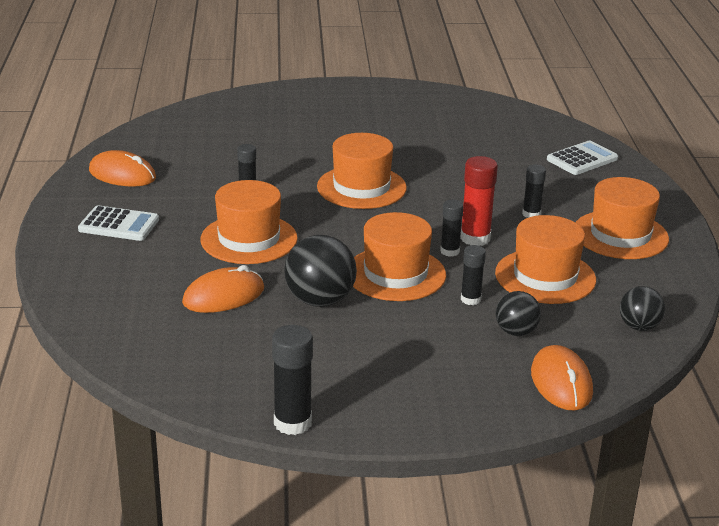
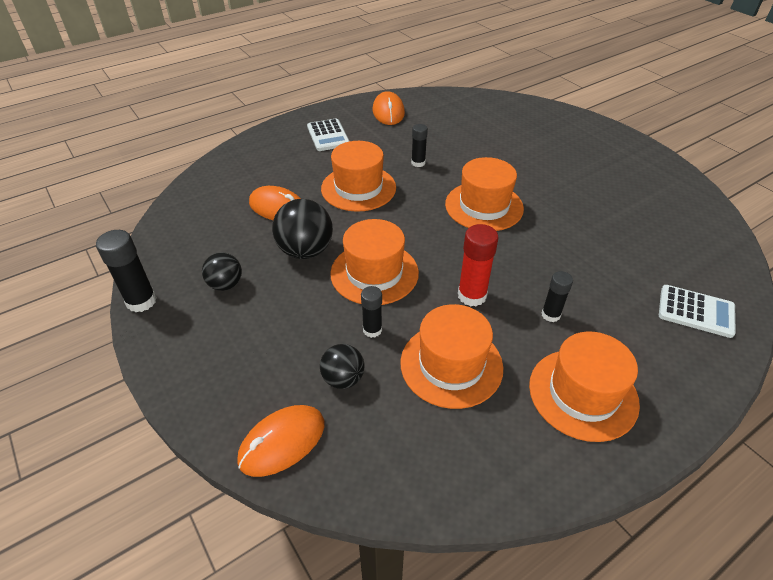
camera: 60 degrees right, 15 degrees up
black glue stick [440,200,464,257] -> none
black ball [620,286,665,331] -> black ball moved to [202,252,242,291]

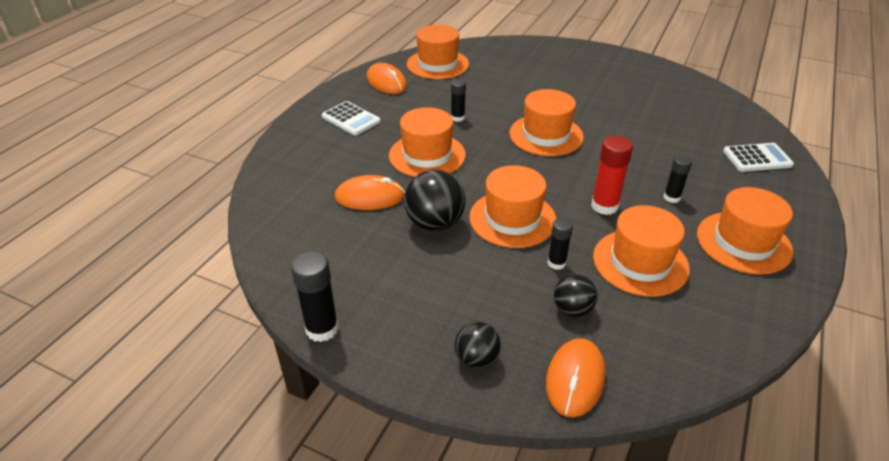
camera: 30 degrees left, 5 degrees down
black ball [202,252,242,291] -> black ball moved to [455,322,501,369]
none -> orange hat [407,25,469,79]

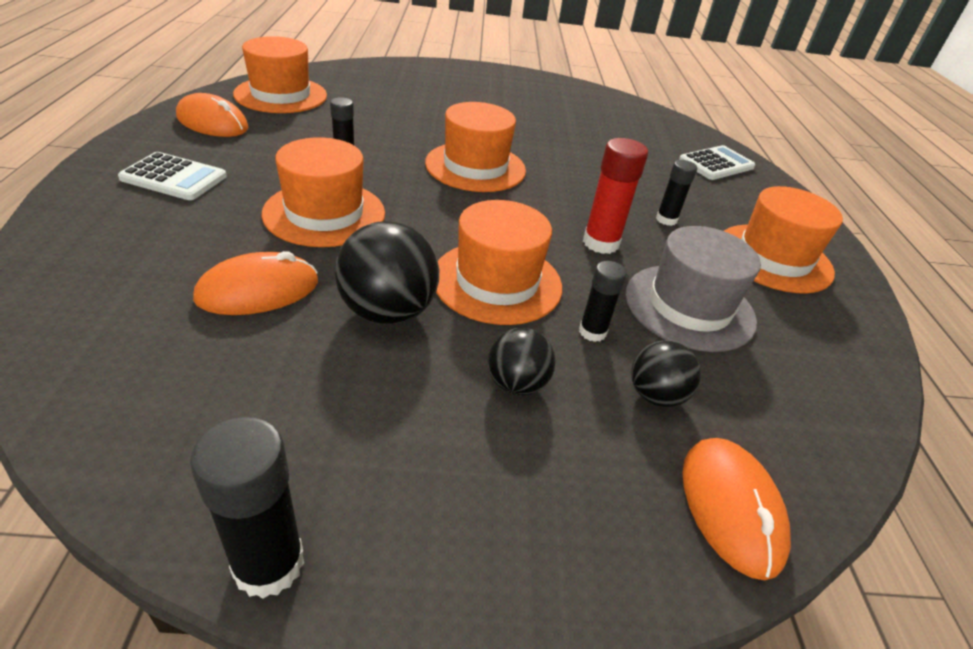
camera: 30 degrees left, 0 degrees up
black ball [455,322,501,369] -> black ball moved to [488,328,556,396]
orange hat [593,205,690,297] -> grey hat [625,226,761,352]

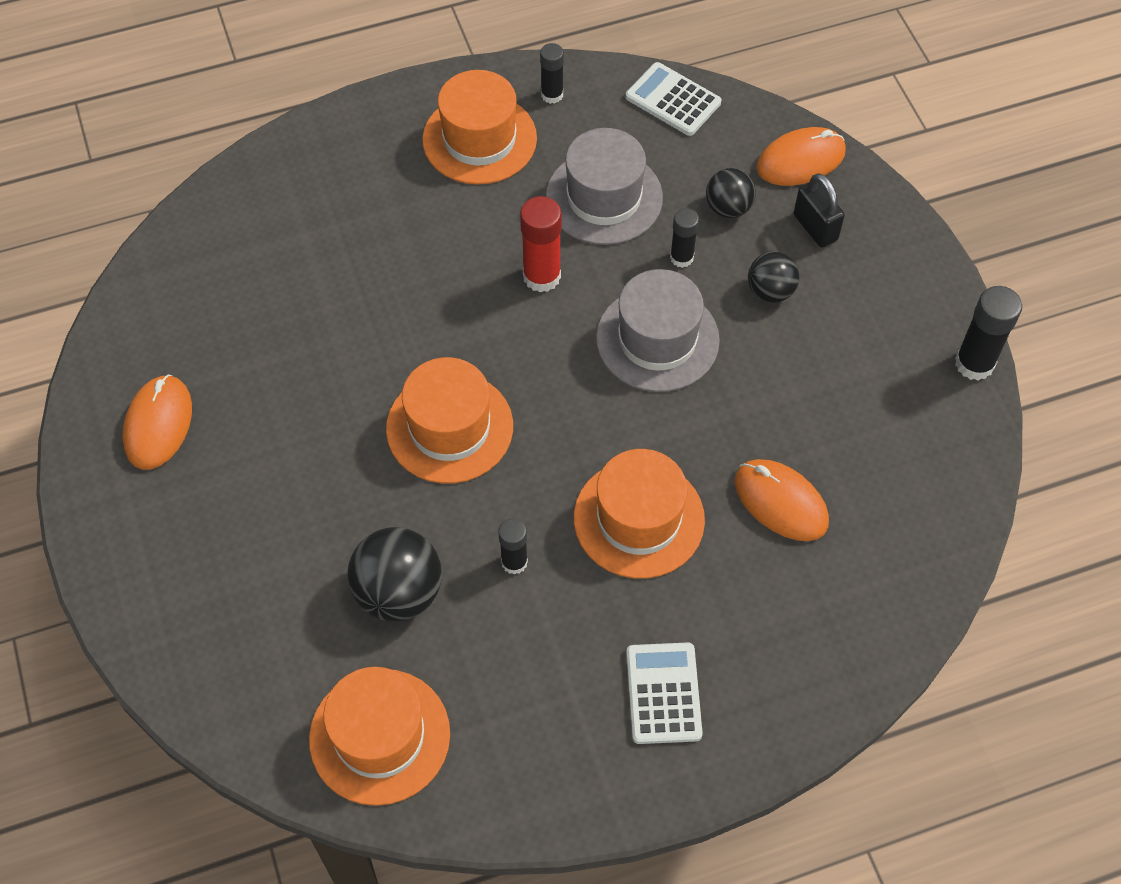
camera: 105 degrees left, 20 degrees up
orange mouse [176,93,248,137] -> orange mouse moved to [122,374,192,470]
black ball [335,221,439,325] -> black ball moved to [347,527,442,621]
orange hat [436,200,562,325] -> grey hat [596,269,720,392]
black glue stick [656,160,697,226] -> black glue stick moved to [540,43,564,104]
white calculator [679,145,756,180] -> white calculator moved to [626,62,721,136]
none -> black padlock [794,173,845,247]

